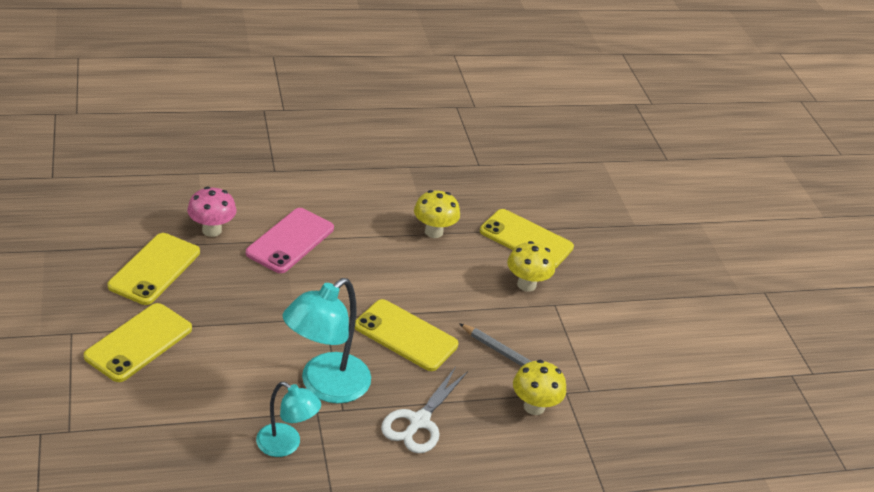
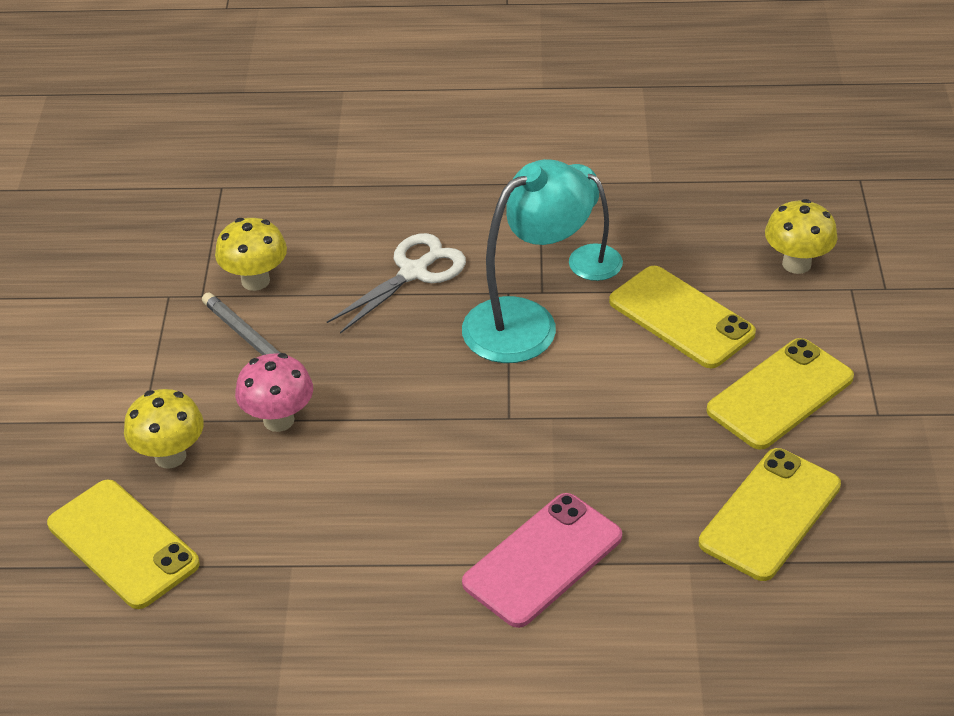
camera: 160 degrees left, 5 degrees up
pink mushroom [187,187,237,237] -> pink mushroom moved to [235,353,313,432]
yellow phone [355,299,458,371] -> yellow phone moved to [609,266,756,368]
yellow mushroom [414,190,460,238] -> yellow mushroom moved to [765,199,838,274]

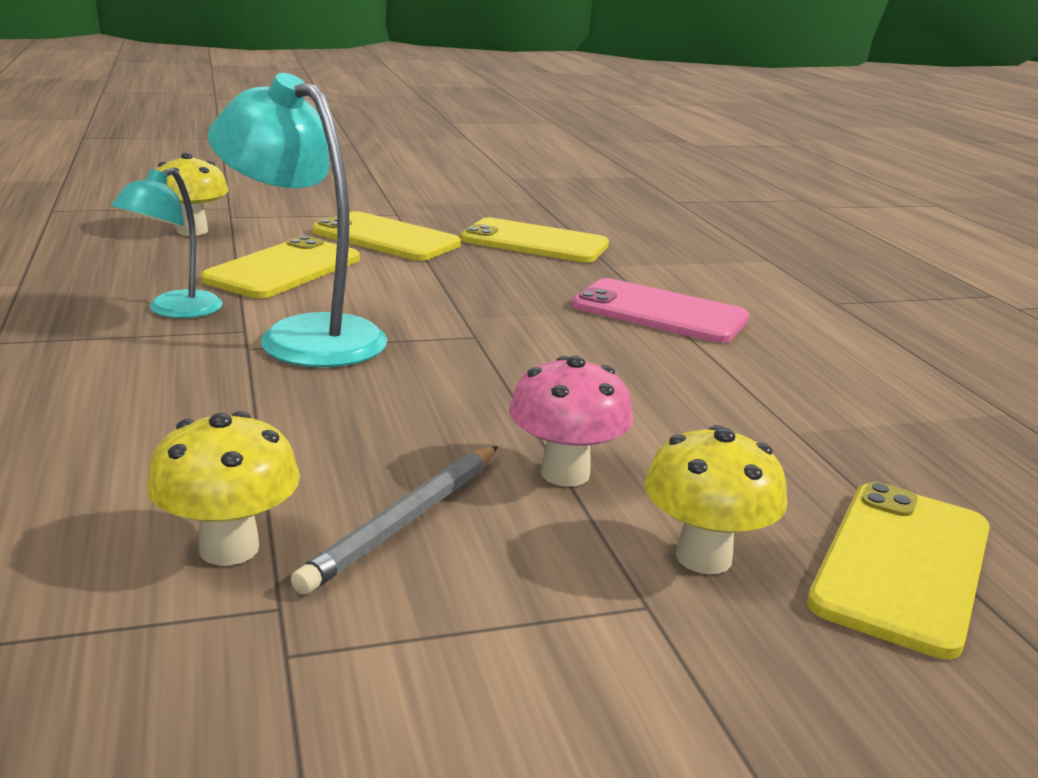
camera: 110 degrees left, 20 degrees down
white scissors [327,233,466,334] -> none

